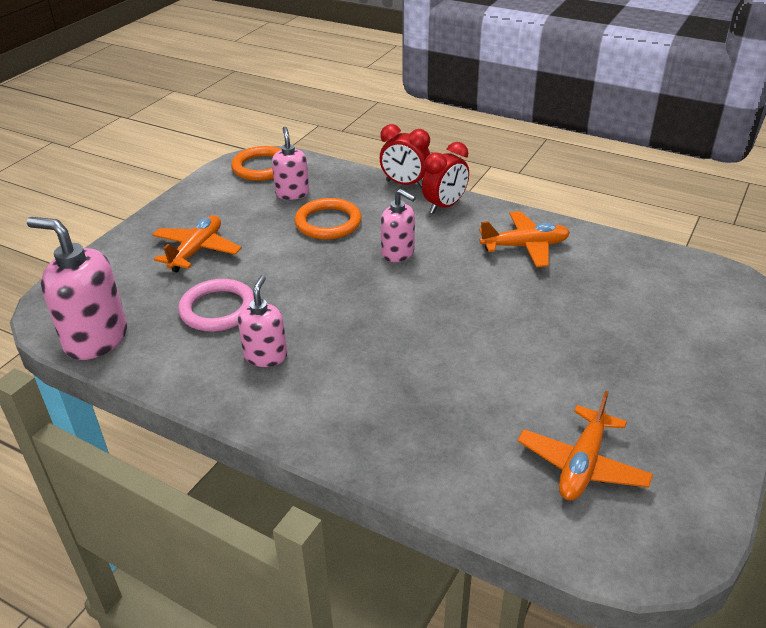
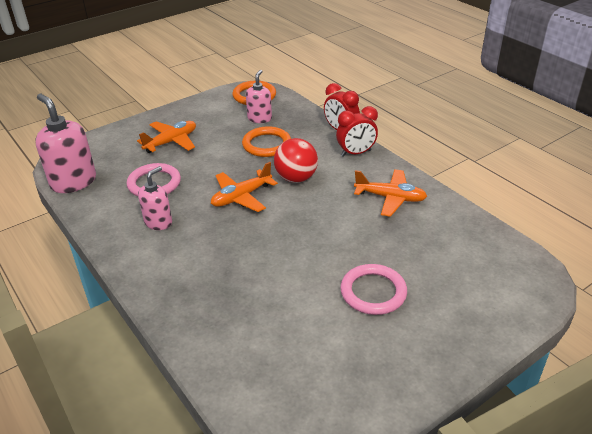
camera: 25 degrees right, 0 degrees up
pink soap dispenser [381,189,416,262] -> red ball [274,138,318,183]
orange plane [518,391,653,500] -> orange plane moved to [211,162,278,212]
none -> pink ring [340,264,407,315]

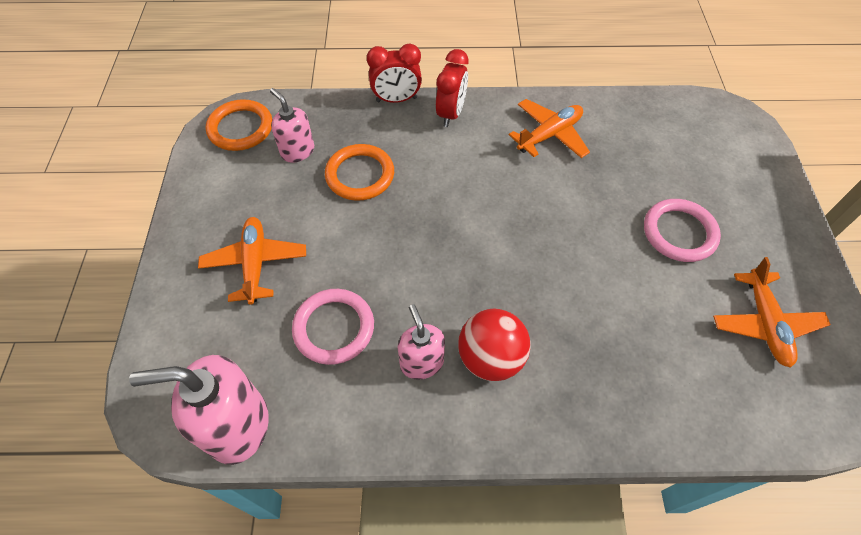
camera: 55 degrees left, 20 degrees up
orange plane [211,162,278,212] -> orange plane moved to [713,257,831,368]
red ball [274,138,318,183] -> red ball moved to [458,309,531,381]

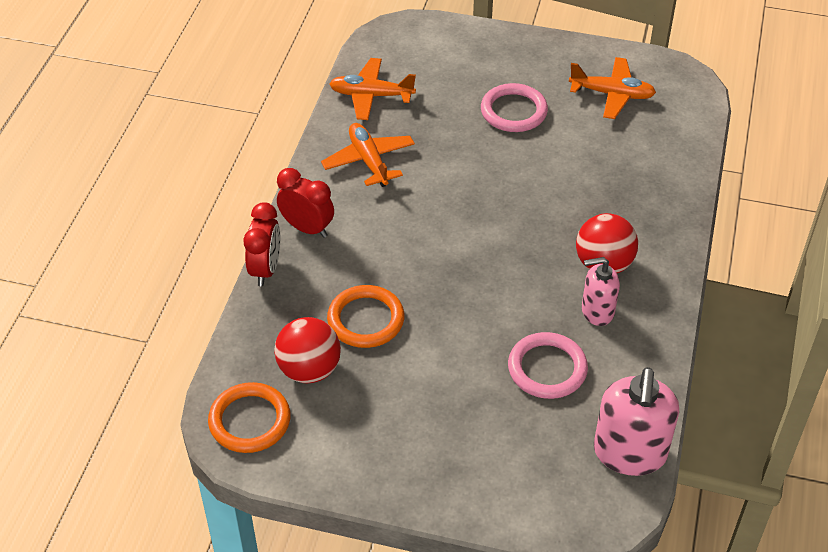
camera: 75 degrees left, 10 degrees down
orange plane [198,217,306,305] -> orange plane moved to [329,58,416,120]
pink soap dispenser [270,88,314,163] -> red ball [274,317,341,383]

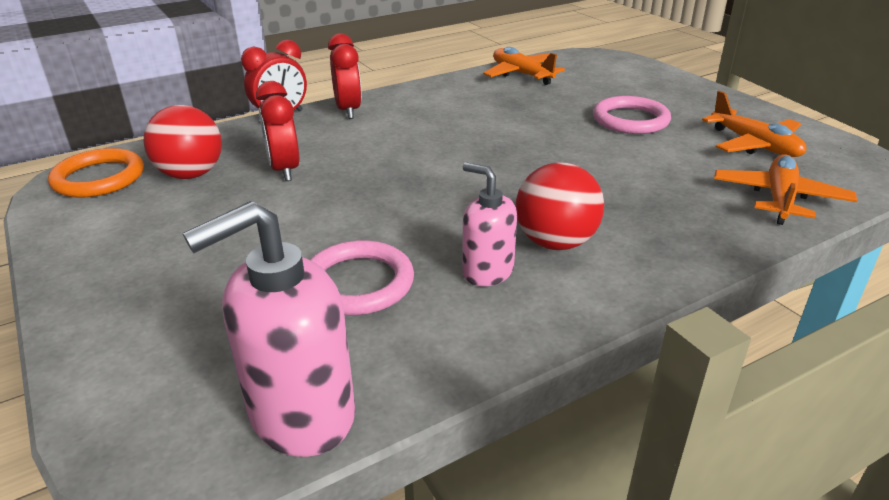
camera: 45 degrees right, 15 degrees down
orange plane [321,123,415,187] -> orange plane moved to [714,154,857,225]
orange ring [327,285,405,348] -> red clock [256,81,299,181]

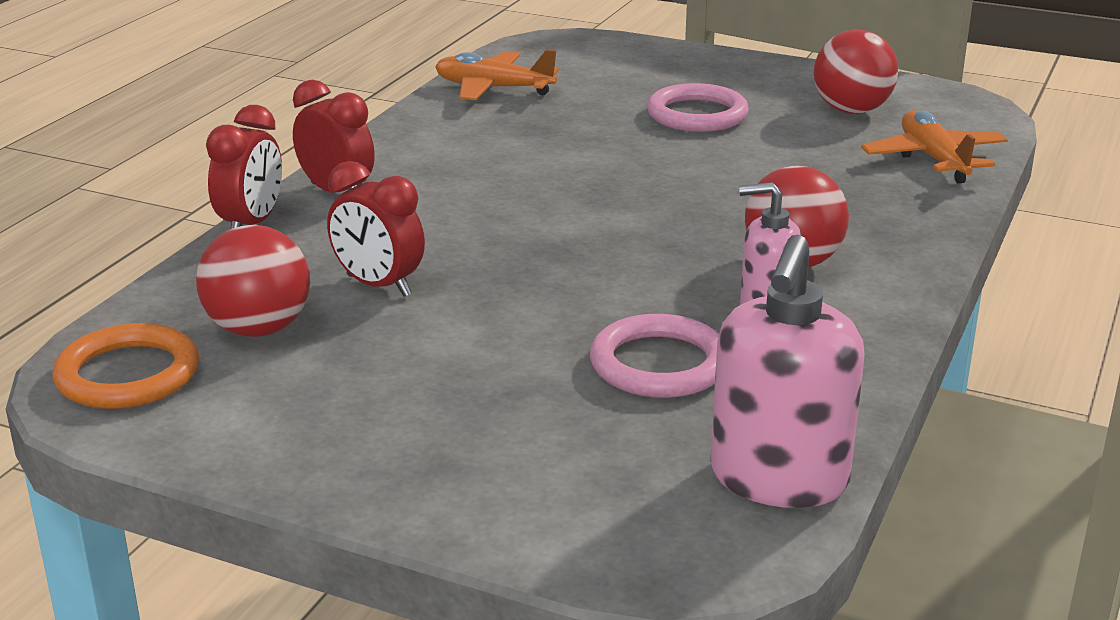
camera: 35 degrees left, 5 degrees down
orange plane [702,91,807,157] -> red ball [814,30,898,114]

